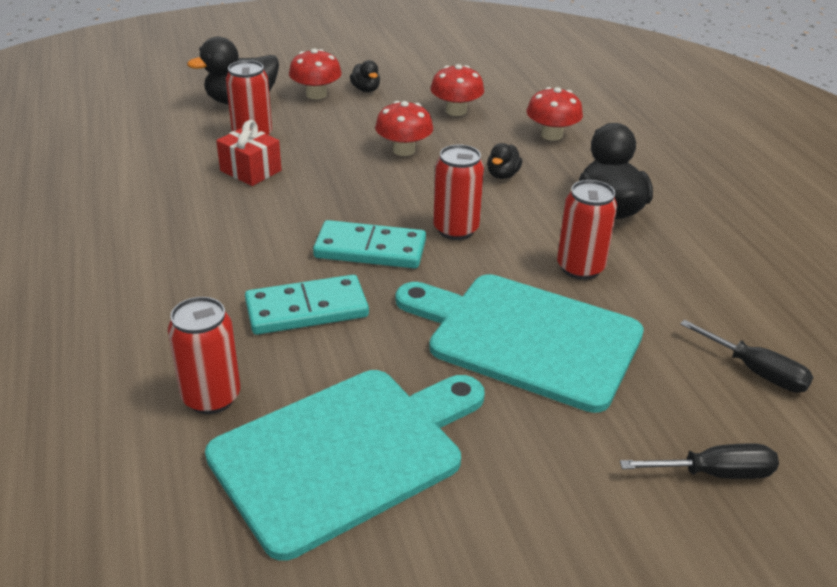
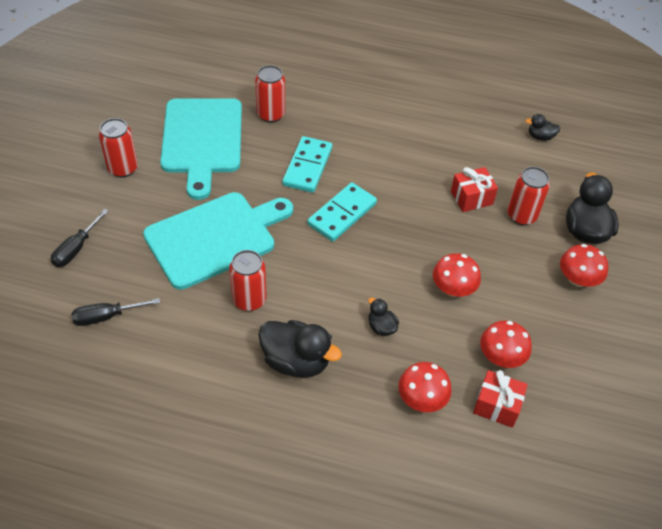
camera: 120 degrees right, 15 degrees up
black duck [350,60,380,92] -> black duck moved to [526,114,561,141]
red can [433,144,484,240] -> red can moved to [99,118,138,178]
none -> red gift [473,370,528,428]

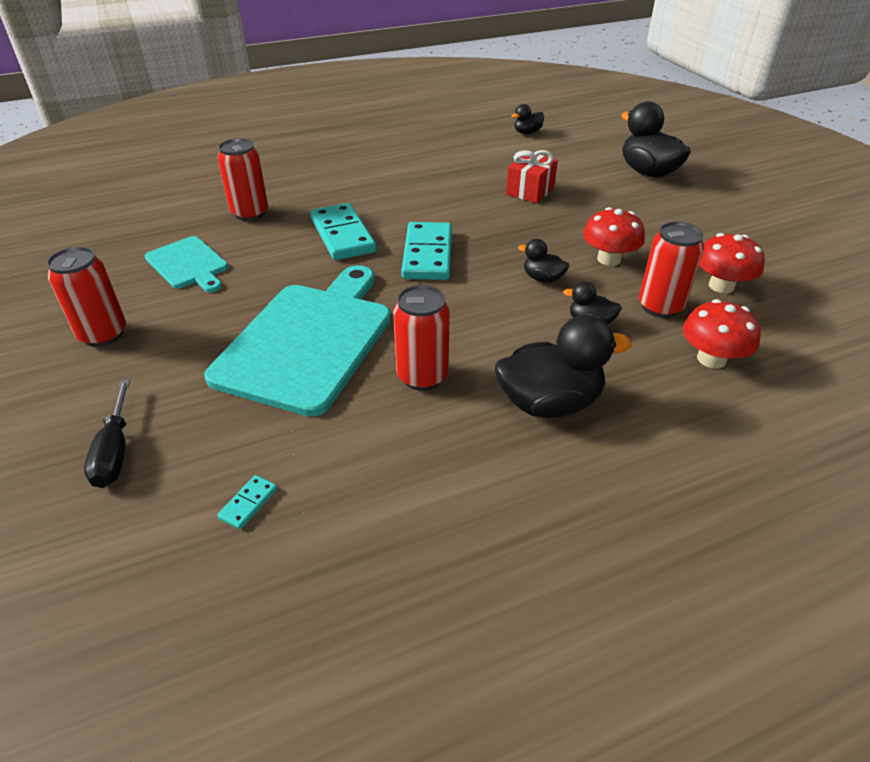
camera: 35 degrees left, 10 degrees down
black screwdriver [72,298,160,326] -> turquoise domino [217,475,277,530]
turquoise cutting board [160,98,242,200] -> turquoise cutting board [145,236,228,293], size x0.53
red gift [473,370,528,428] -> none
red can [508,167,550,226] -> red can moved to [639,222,704,318]
red mushroom [560,244,608,287] -> none
none -> black duck [518,239,569,283]

